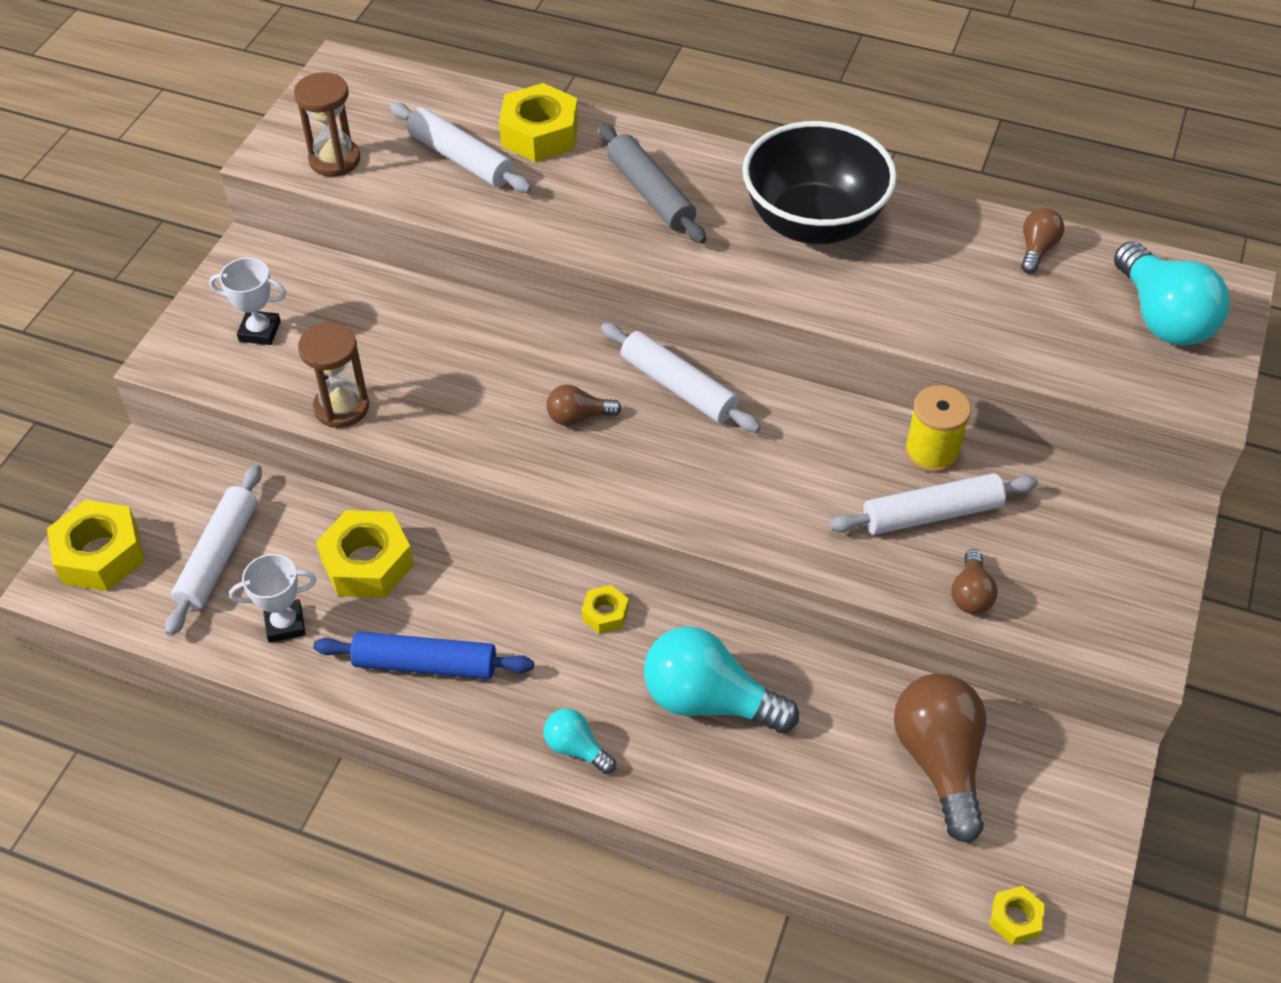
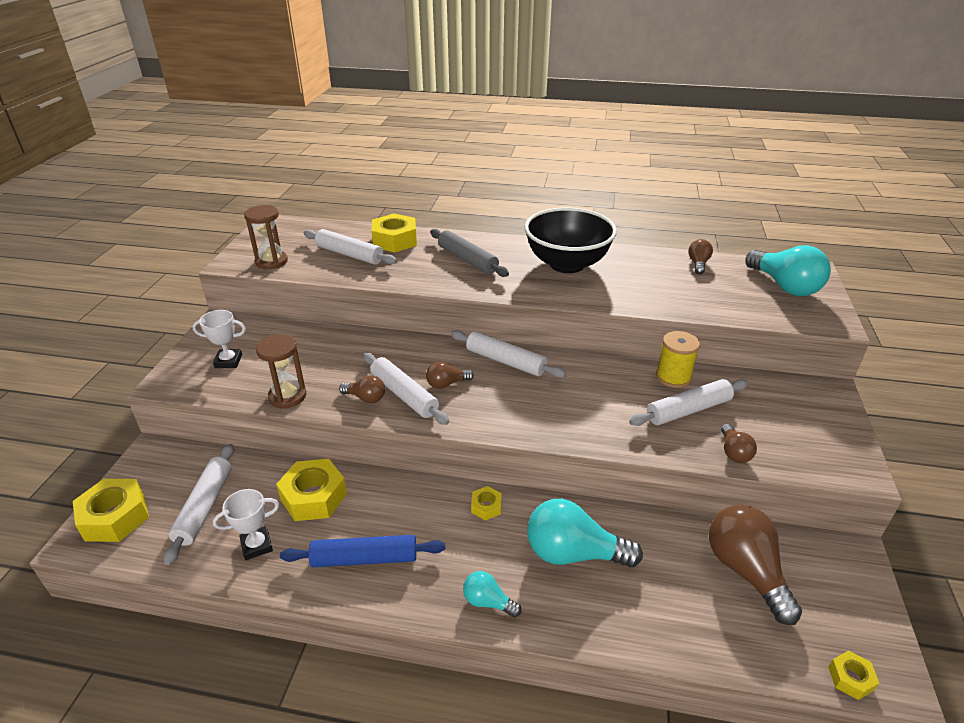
camera: 10 degrees left, 15 degrees down
none -> brown light bulb [339,376,385,403]
none -> white rolling pin [363,353,449,425]

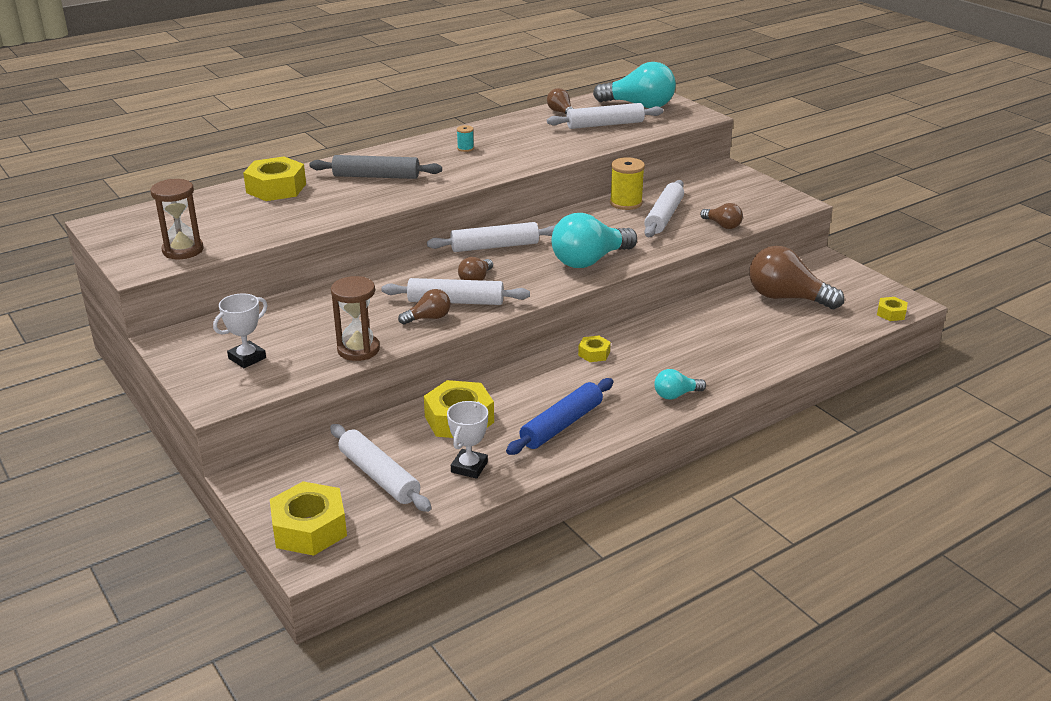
camera: 45 degrees left, 5 degrees down
white rolling pin [304,229,397,265] -> white rolling pin moved to [547,103,663,129]
black bowl [525,208,617,273] -> turquoise spool [457,125,474,152]
turquoise light bulb [527,499,643,567] -> turquoise light bulb moved to [551,213,637,268]

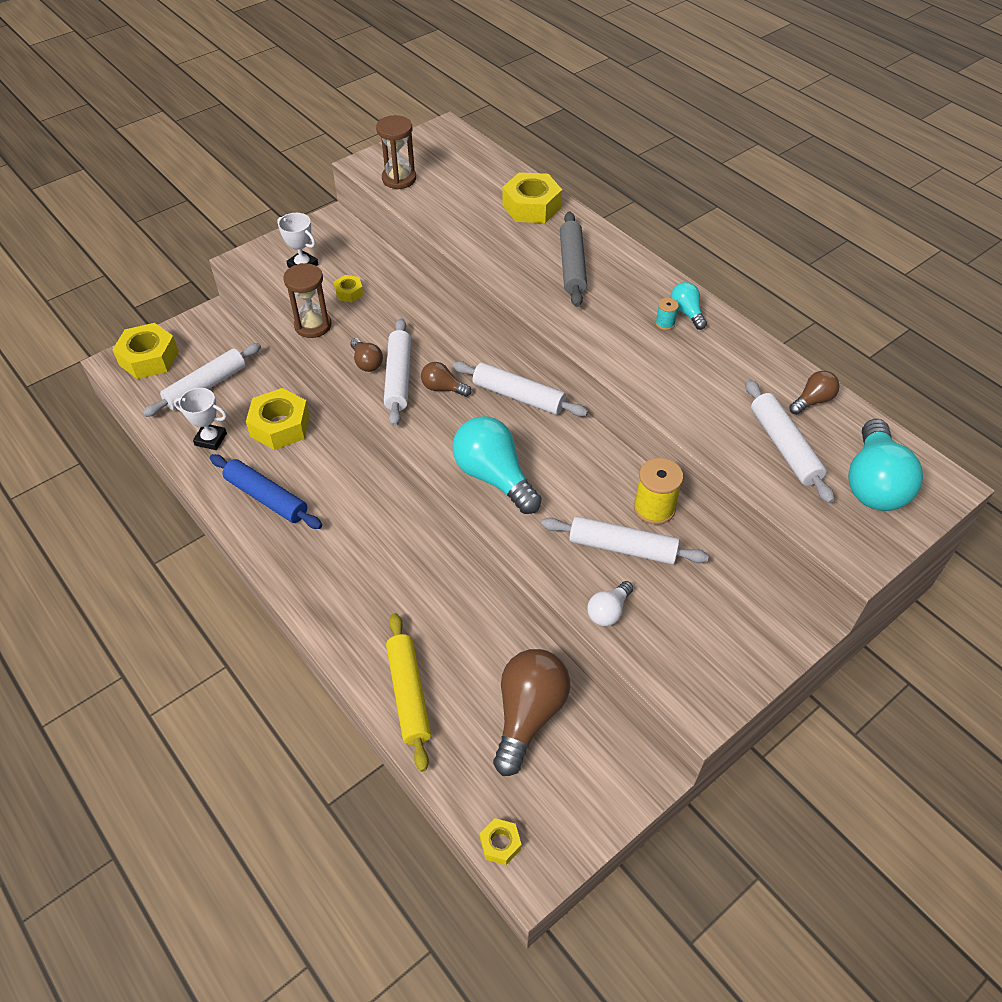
camera: 85 degrees right, 20 degrees up
white rolling pin [427,222,555,252] -> white rolling pin turned 45 degrees counterclockwise [453,361,588,417]
yellow nut [578,336,611,362] -> yellow nut moved to [334,275,363,302]
turquoise light bulb [654,369,706,400] -> turquoise light bulb moved to [670,282,707,330]
brown light bulb [700,203,743,229] -> white light bulb [587,581,633,626]
none -> yellow rolling pin [386,613,431,772]

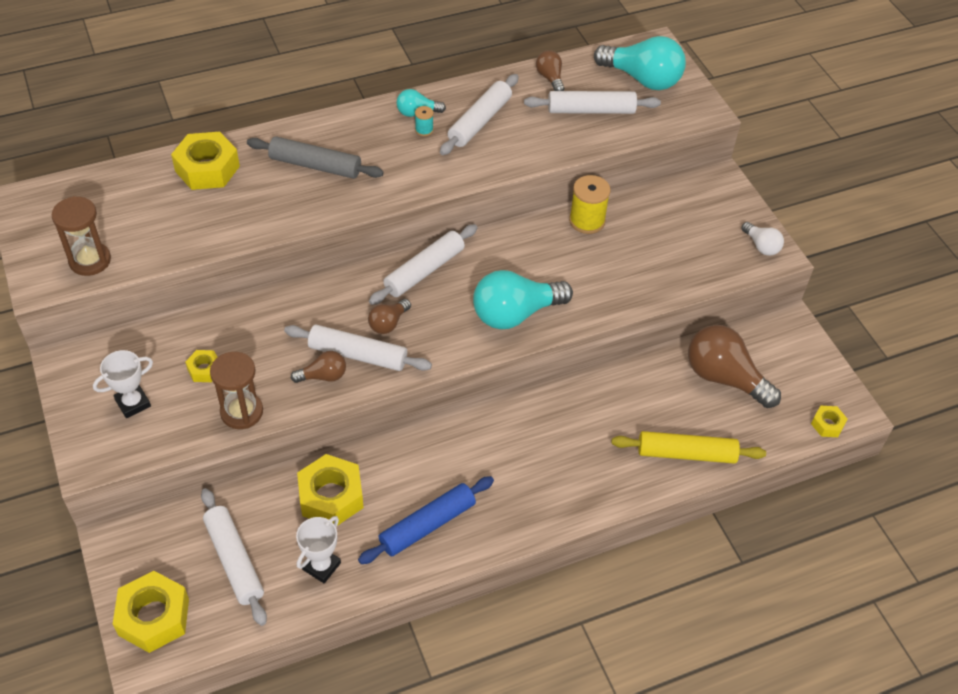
camera: 75 degrees left, 0 degrees up
white rolling pin [542,516,709,564] -> white rolling pin moved to [440,74,519,155]
white light bulb [587,581,633,626] -> white light bulb moved to [741,222,784,256]

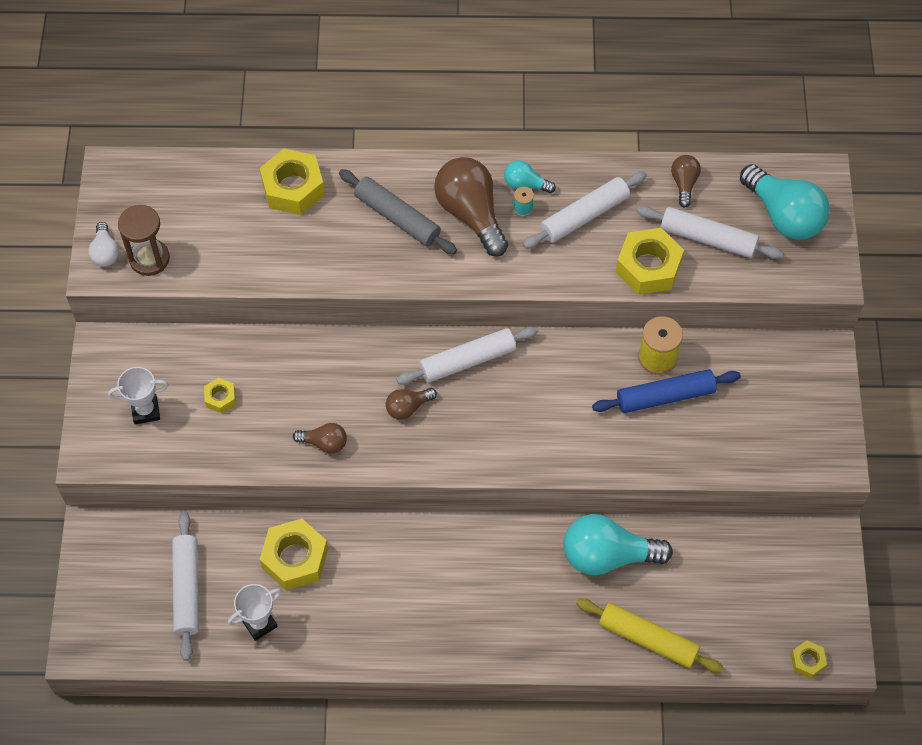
camera: 25 degrees right, 10 degrees up
yellow nut [113,571,189,653] -> yellow nut moved to [616,228,684,295]
brown hourglass [210,352,263,429] -> none
white rolling pin [284,325,432,371] -> none
blue rolling pin [358,476,494,564] -> blue rolling pin moved to [592,369,741,413]
turquoise light bulb [473,270,573,329] -> turquoise light bulb moved to [563,514,673,575]
brown light bulb [688,325,781,408] -> brown light bulb moved to [434,157,508,257]
white light bulb [741,222,784,256] -> white light bulb moved to [88,222,119,266]

